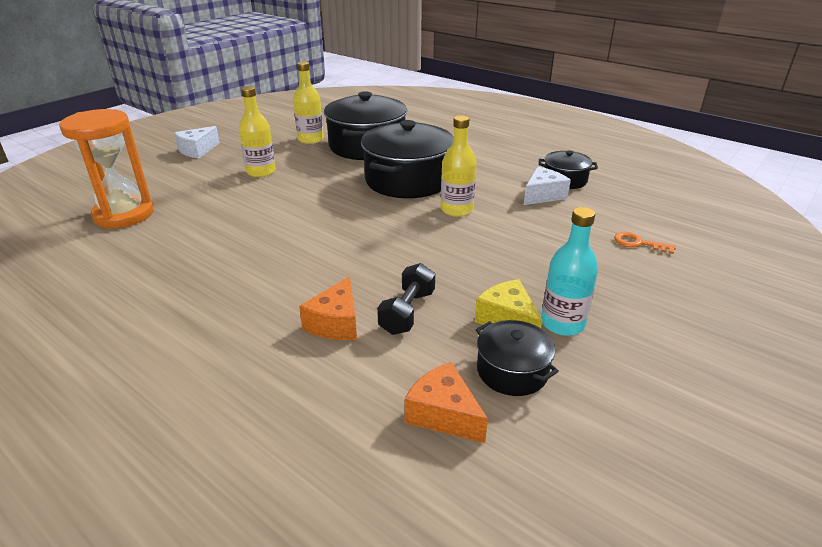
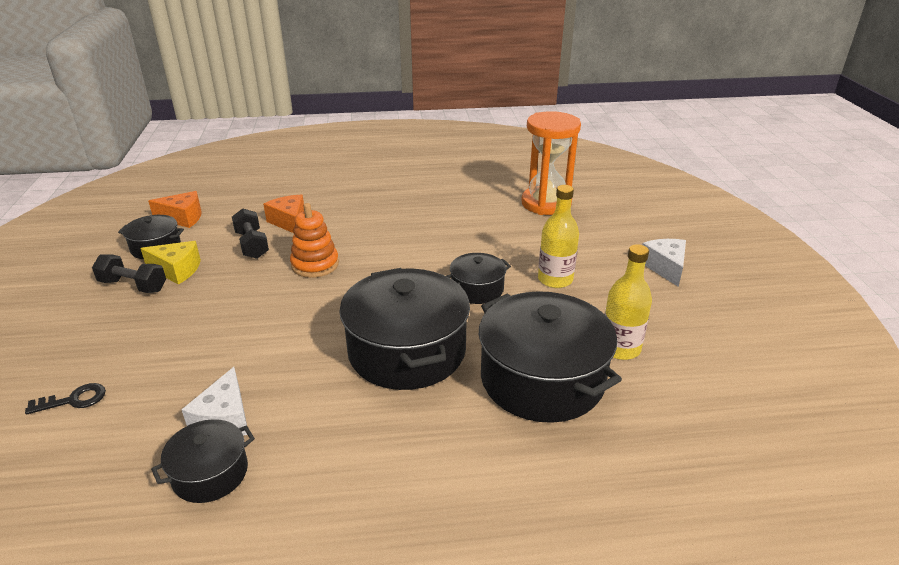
camera: 135 degrees right, 0 degrees up
yellow bottle [441,115,477,217] -> none
turquoise bottle [541,207,598,336] -> black dumbbell [92,254,166,293]
orange key [614,232,676,254] -> black key [25,383,106,415]
none -> orange stacking toy [290,203,339,278]
none -> black pot [447,253,511,304]

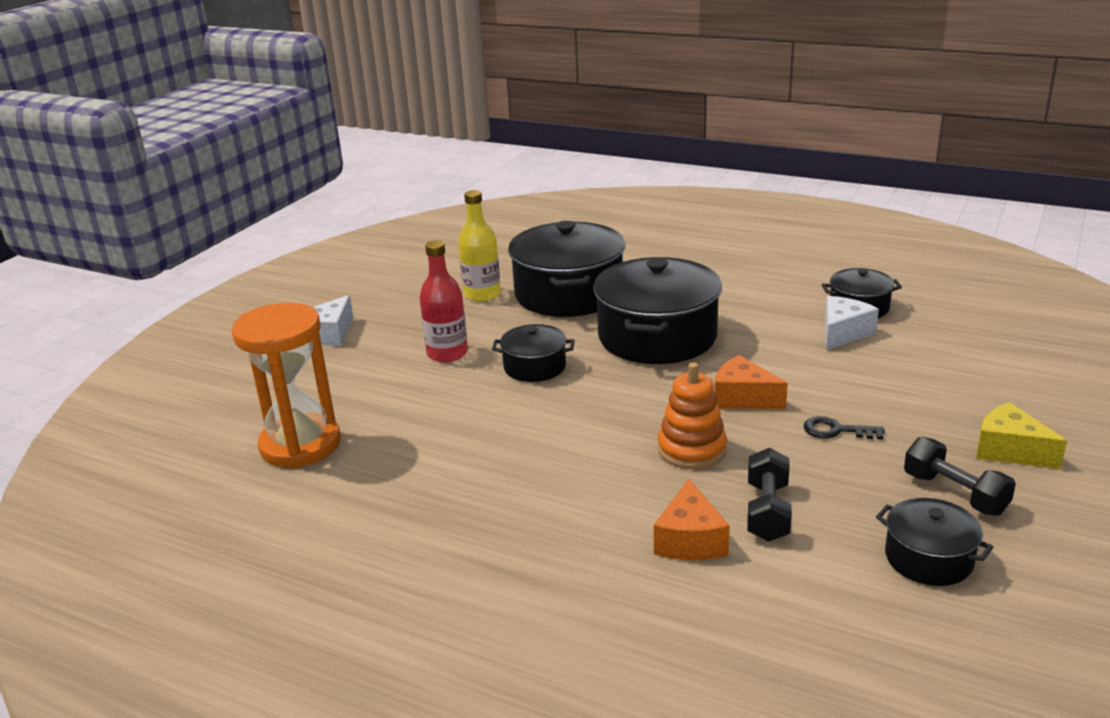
camera: 145 degrees left, 5 degrees down
black key [25,383,106,415] -> black key moved to [803,416,885,439]
yellow cheese [140,241,201,285] -> yellow cheese moved to [976,402,1067,469]
orange cheese [148,191,202,228] -> orange cheese moved to [715,355,788,409]
yellow bottle [538,185,579,288] -> red bottle [419,240,468,363]

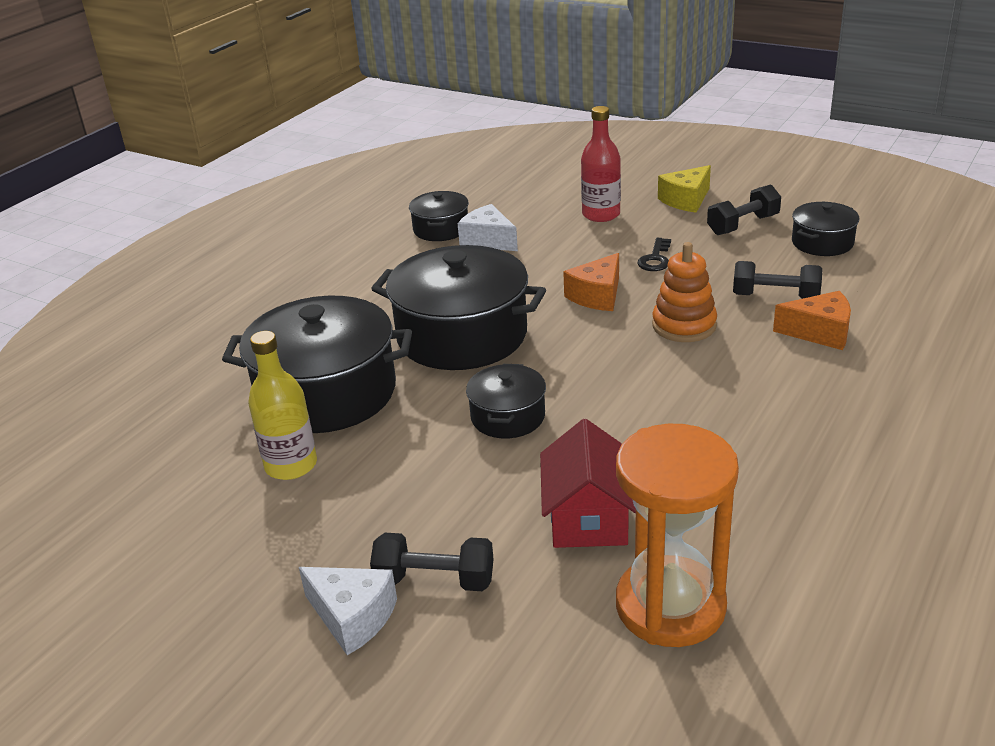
camera: 85 degrees left, 5 degrees up
red bottle [419,240,468,363] -> red bottle moved to [581,106,621,222]
none -> black dumbbell [370,533,493,591]
none -> red house [540,419,636,548]

